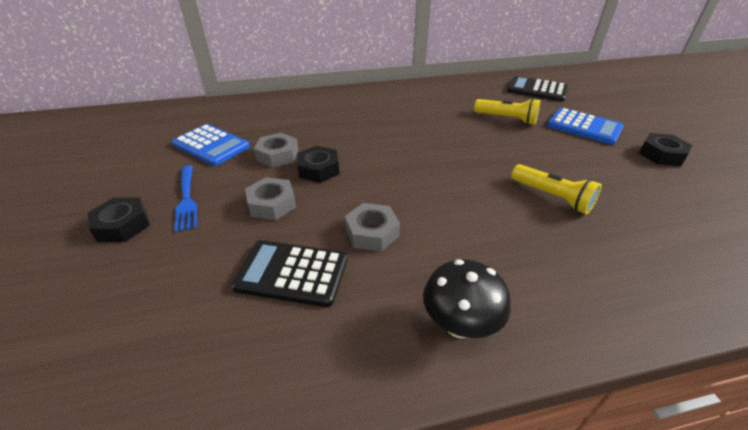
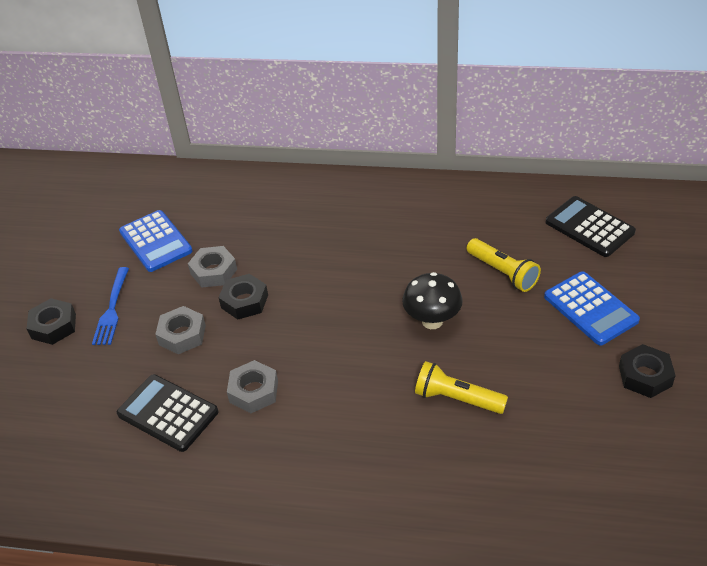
camera: 25 degrees right, 5 degrees up
black mushroom [423,259,511,339] -> black mushroom moved to [402,272,463,329]
yellow flashlight [511,164,602,214] -> yellow flashlight turned 135 degrees clockwise [415,361,508,414]

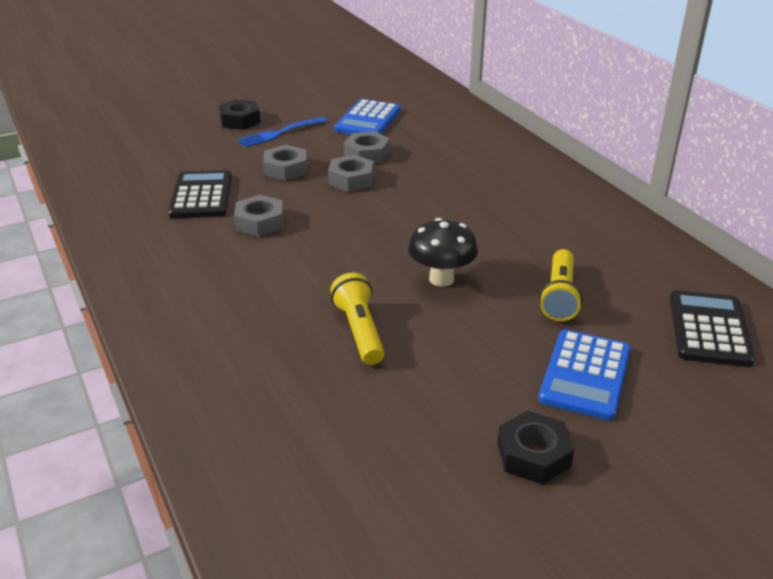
camera: 50 degrees right, 10 degrees down
black nut [218,274,268,320] -> grey nut [328,155,374,192]

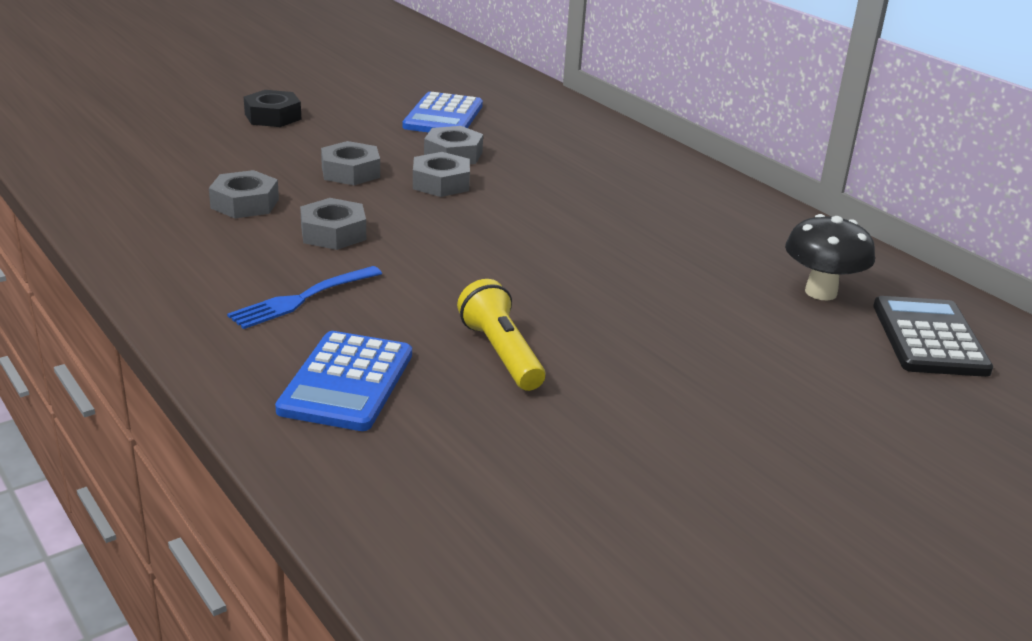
camera: 10 degrees left, 5 degrees down
black calculator [168,170,232,218] -> grey nut [209,170,279,219]
blue fork [238,117,327,147] -> blue fork moved to [227,266,382,329]
black mushroom [408,218,478,287] -> black mushroom moved to [785,214,875,301]
black nut [497,411,574,484] -> none
blue calculator [538,329,631,420] -> blue calculator moved to [275,331,412,431]
yellow flashlight [539,249,583,321] -> none

